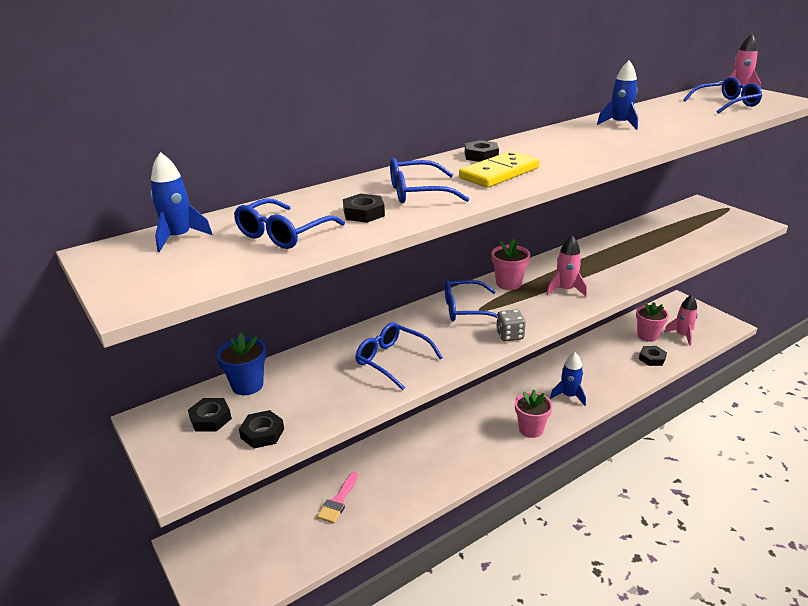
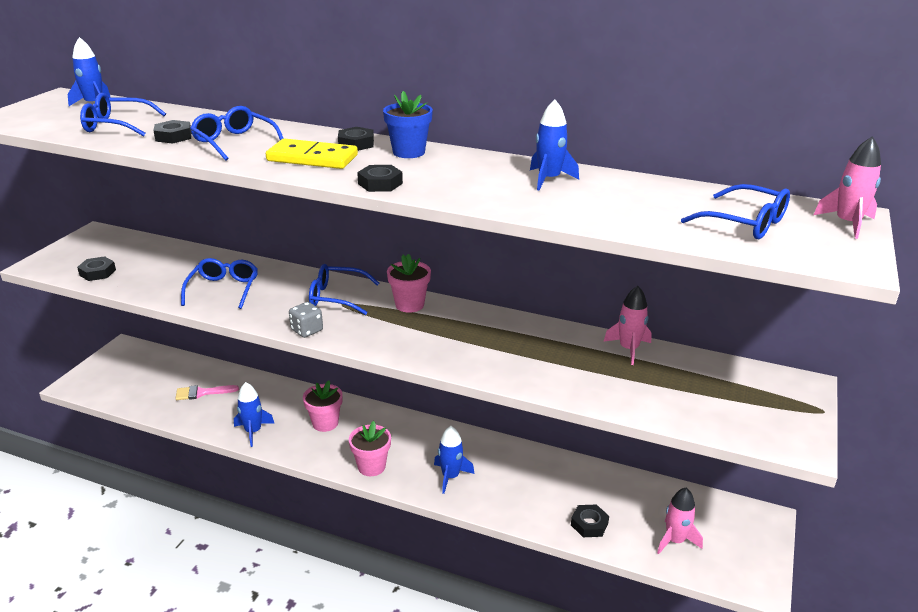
camera: 55 degrees right, 0 degrees up
black nut [188,398,232,432] -> black nut moved to [357,165,403,192]
blue flower pot [217,332,266,395] -> blue flower pot moved to [383,91,433,158]
blue glasses [445,280,497,321] -> blue glasses turned 45 degrees counterclockwise [309,264,379,315]
pink rocket [546,235,587,297] -> pink rocket moved to [604,286,652,365]
pink flower pot [636,302,669,342] -> pink flower pot moved to [303,381,343,432]
none -> blue rocket [234,382,275,447]

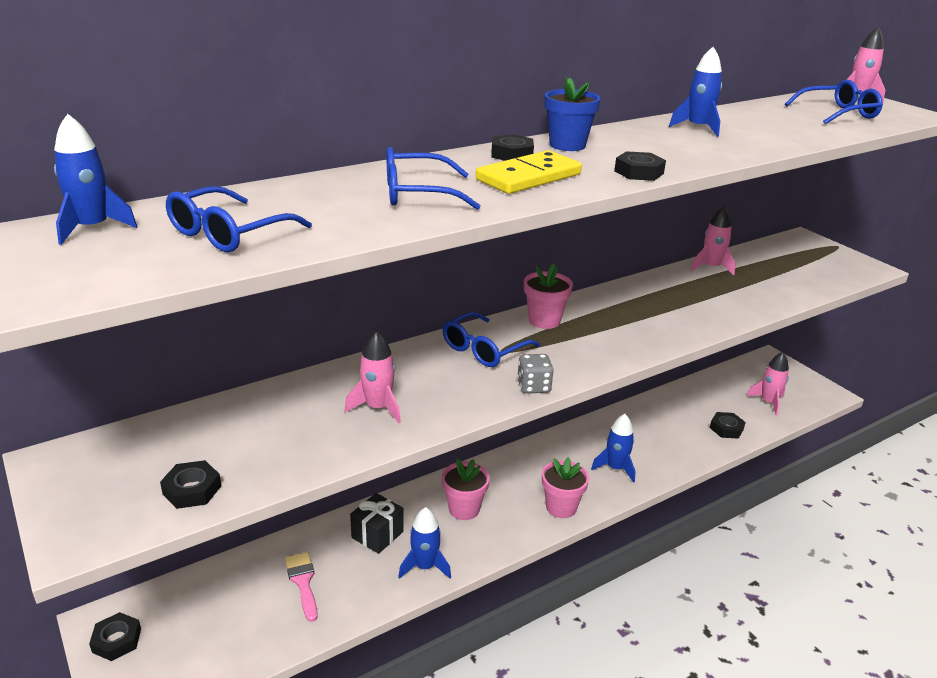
camera: 55 degrees left, 0 degrees up
black nut [153,120,192,143] -> black nut moved to [89,612,141,661]
pink brush [175,385,239,400] -> pink brush turned 135 degrees clockwise [285,552,318,622]
blue glasses [181,258,258,309] -> pink rocket [345,330,401,424]
none -> black gift [350,493,404,554]

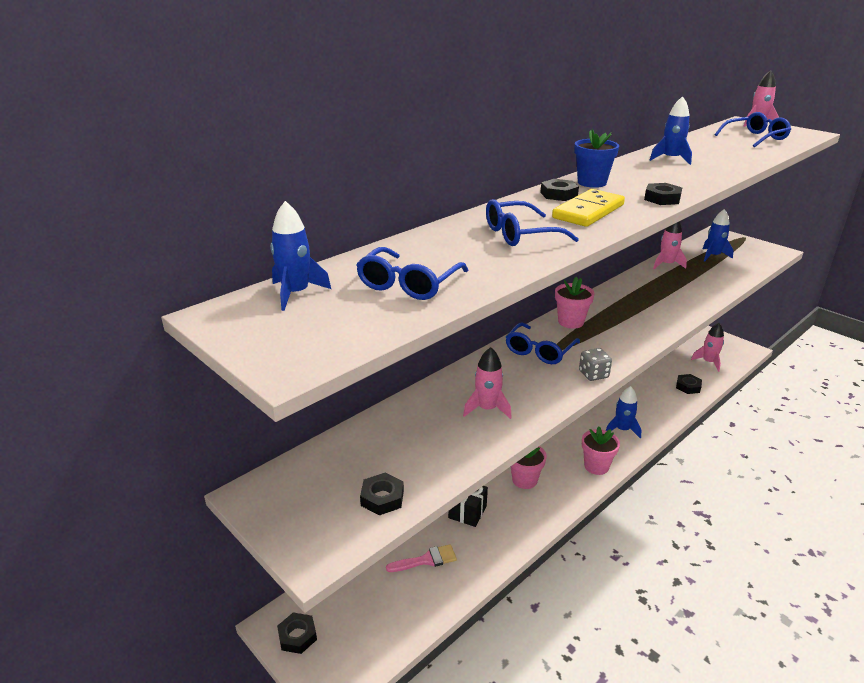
camera: 10 degrees left, 0 degrees up
pink brush [285,552,318,622] -> pink brush turned 105 degrees clockwise [386,544,457,572]
blue rocket [398,507,451,579] -> blue rocket moved to [703,209,734,262]

